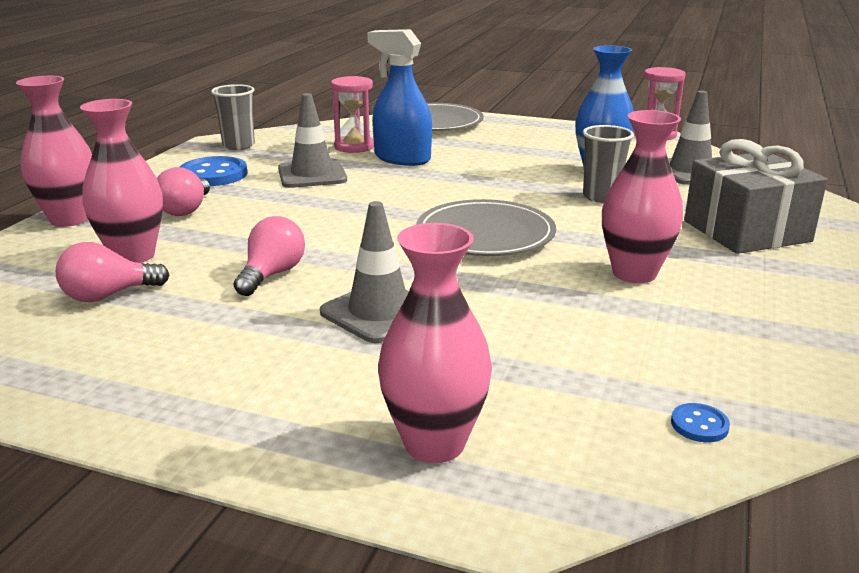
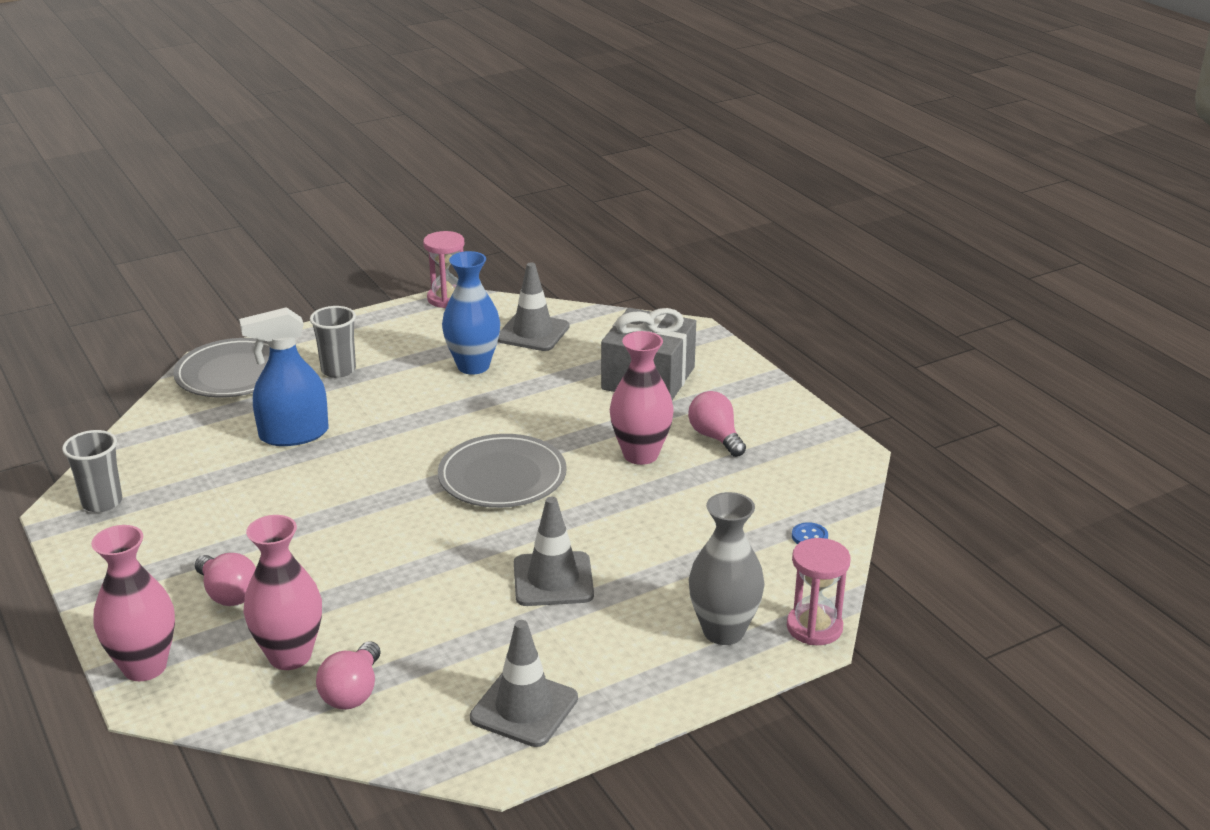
camera: 50 degrees left, 5 degrees up
blue button [180,156,248,186] -> none
pink light bulb [234,216,305,296] -> pink light bulb moved to [688,391,746,457]
grey traffic cone [278,93,347,188] -> grey traffic cone moved to [470,620,578,747]
pink hourglass [331,76,374,153] -> pink hourglass moved to [787,538,851,645]
pink vase [378,223,492,463] -> grey vase [689,492,765,645]
grey cup [583,125,634,203] -> grey cup moved to [310,306,356,378]

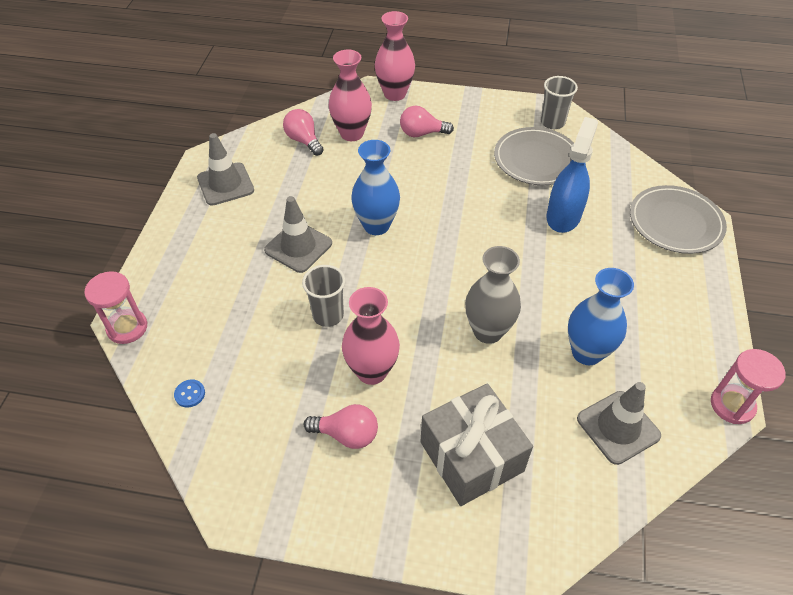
camera: 130 degrees right, 20 degrees up
grey cup [310,306,356,378] -> grey cup moved to [302,265,345,327]
grey plate [438,434,567,508] -> grey plate moved to [494,127,574,185]
grey vase [689,492,765,645] -> grey vase moved to [465,246,521,344]
none -> blue vase [351,140,400,235]

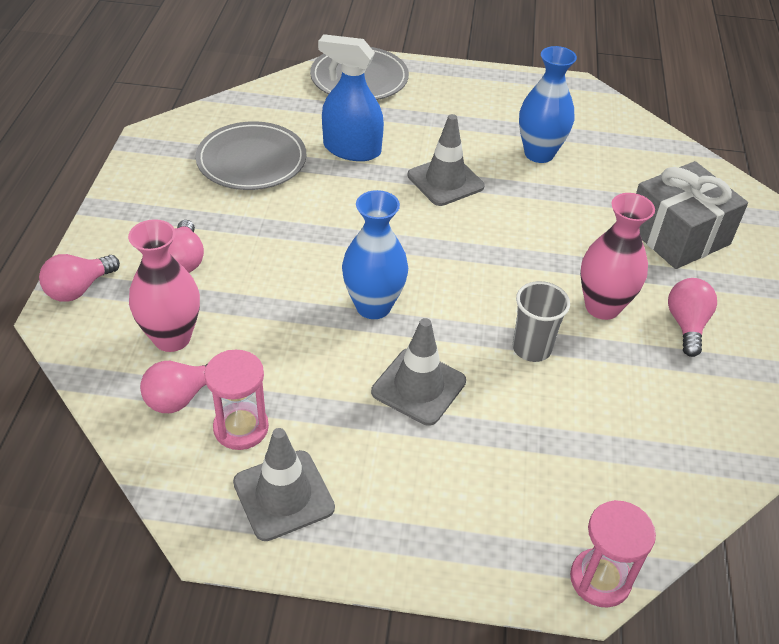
camera: 95 degrees left, 5 degrees down
blue button [174,380,205,408] -> none
pink vase [375,11,415,101] -> pink light bulb [39,254,120,302]
grey vase [465,246,521,344] -> none
grey cup [541,76,578,129] -> none
grey traffic cone [577,382,661,465] -> grey traffic cone moved to [407,114,484,206]
pink hourglass [711,349,786,424] -> pink hourglass moved to [204,350,269,450]

